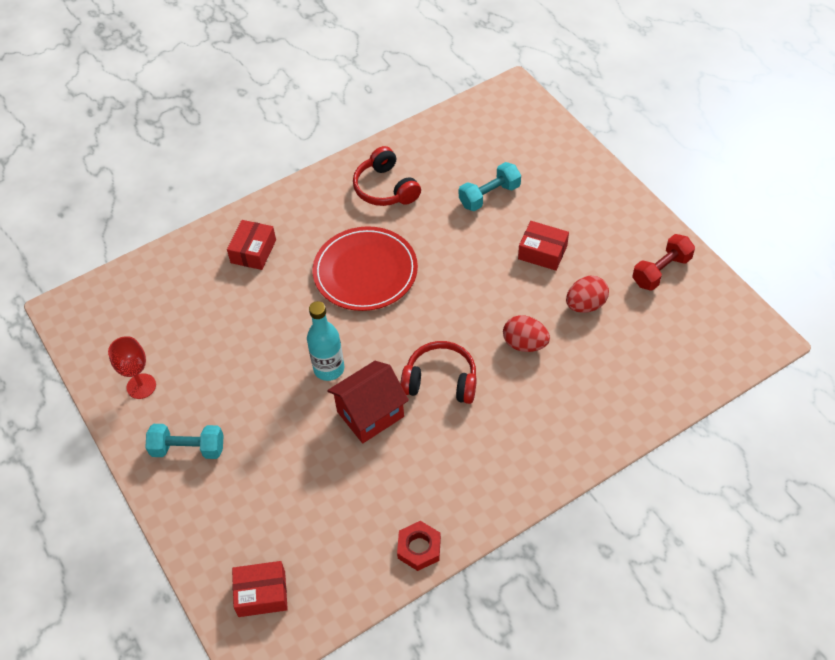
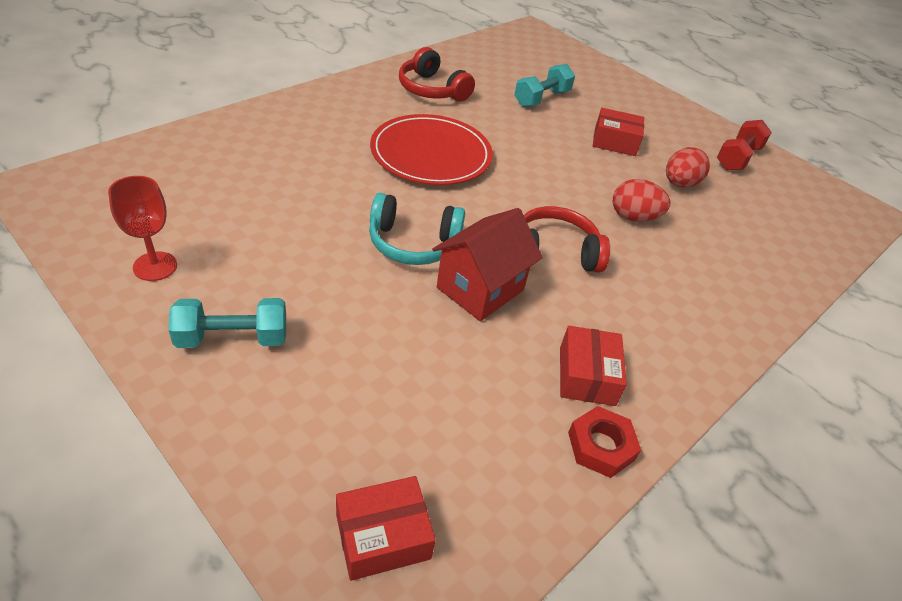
camera: 20 degrees left, 10 degrees down
red box [227,220,276,270] -> red box moved to [560,326,627,406]
turquoise bottle [307,301,344,381] -> turquoise headphones [369,193,465,265]

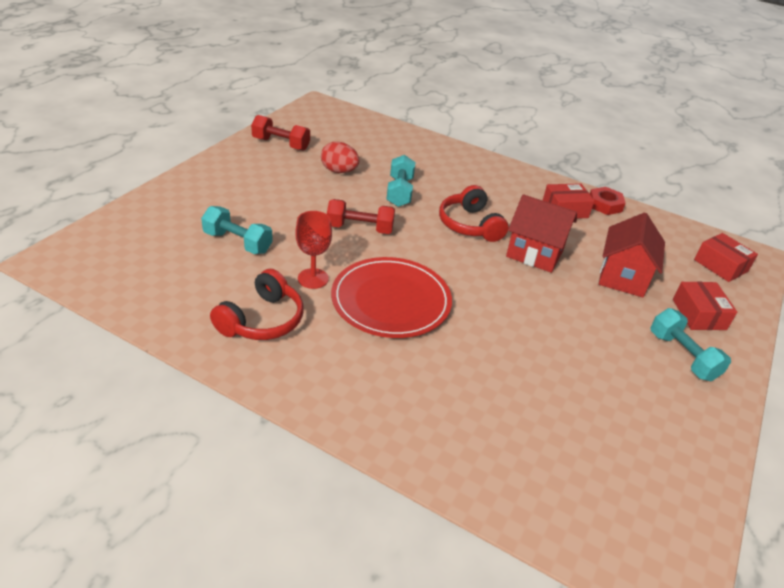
camera: 105 degrees left, 5 degrees down
red goblet [108,176,177,281] -> red goblet moved to [295,211,332,289]
turquoise headphones [369,193,465,265] -> none
red box [593,108,644,156] -> red box moved to [673,282,737,330]
red egg [613,179,671,222] -> turquoise dumbbell [386,155,415,207]
none -> red dumbbell [327,199,395,234]
none -> red house [599,213,665,297]

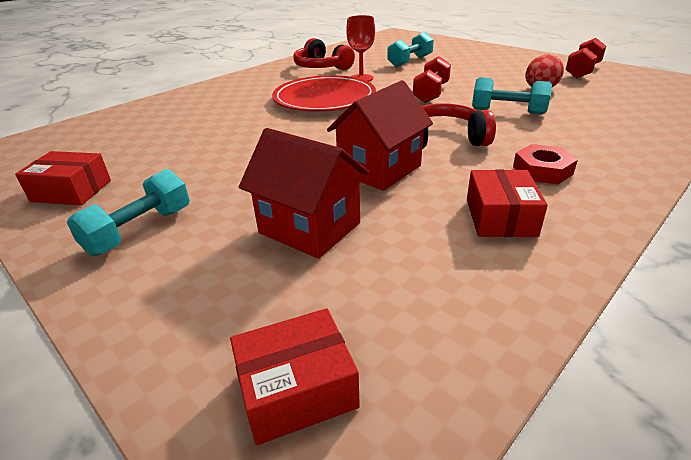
camera: 110 degrees right, 5 degrees down
red nut [590,187,626,215] -> red nut moved to [513,144,578,185]
turquoise dumbbell [651,308,731,382] -> turquoise dumbbell turned 45 degrees counterclockwise [67,169,190,256]
red box [673,282,737,330] -> red box moved to [15,151,111,205]

